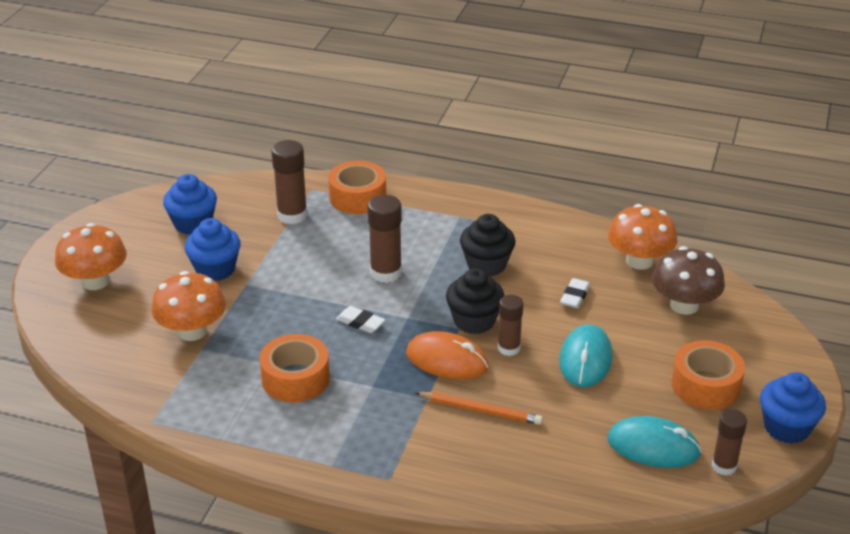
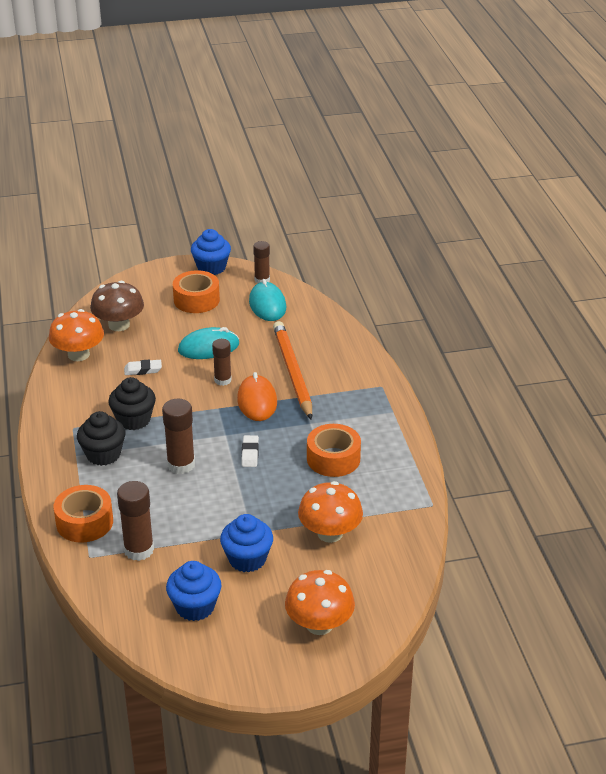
camera: 120 degrees left, 0 degrees up
orange pencil [415,392,543,425] -> orange pencil [273,321,312,420], size x1.71
black cupcake [446,268,504,334] -> black cupcake moved to [77,411,126,466]

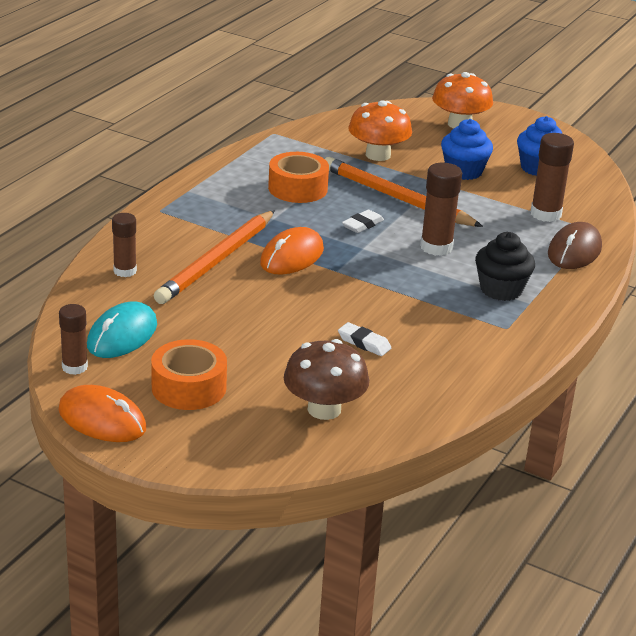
camera: 140 degrees left, 5 degrees down
orange mushroom [49,309,104,361] -> none
orange tape [54,485,113,543] -> brown mouse [548,222,602,269]
black cupcake [108,377,156,430] -> none
turquoise mouse [178,327,239,359] -> none
blue cupcake [191,229,231,275] -> orange mouse [58,385,146,442]
brown glue stick [212,339,232,386] -> brown glue stick moved to [112,213,137,277]
none -> orange pencil [325,157,483,227]

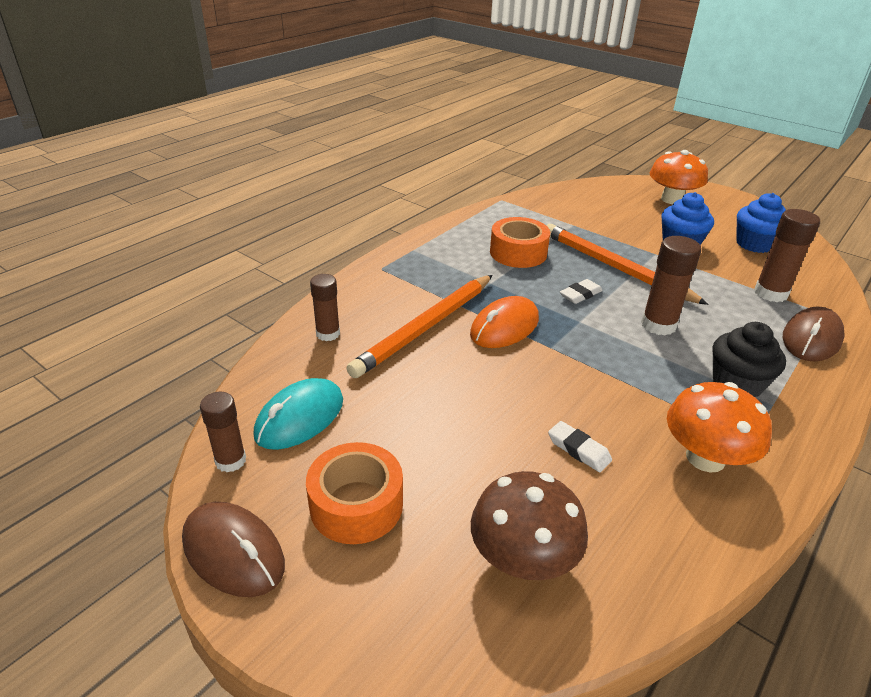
camera: 10 degrees right, 5 degrees up
orange mouse [58,385,146,442] -> brown mouse [182,502,285,597]
orange mushroom [348,100,412,161] -> orange mushroom moved to [667,382,772,473]

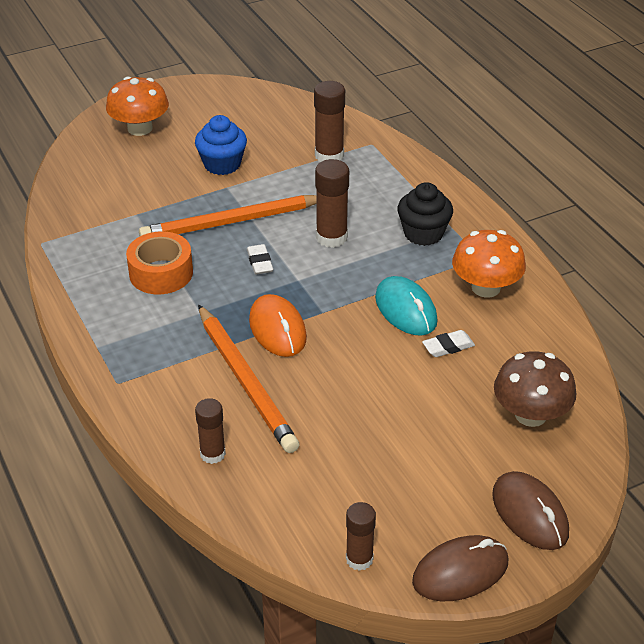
camera: 65 degrees left, 5 degrees up
turquoise mouse [253,378,343,450] -> turquoise mouse moved to [375,276,438,336]
orange tape [306,442,403,544] -> none
blue cupcake [736,193,786,253] -> none
brown mouse [783,306,845,361] -> brown mouse moved to [492,471,569,550]

